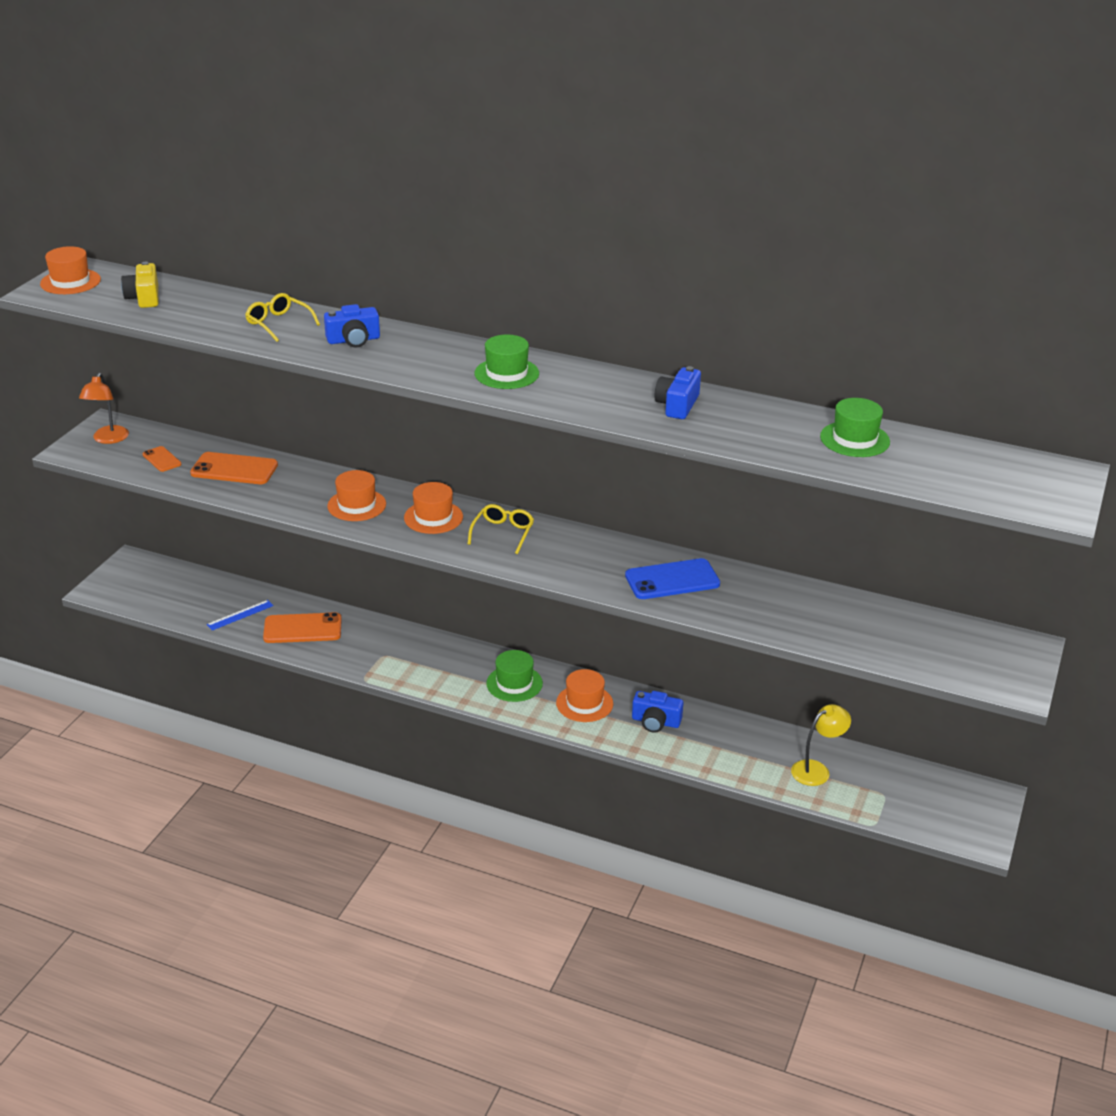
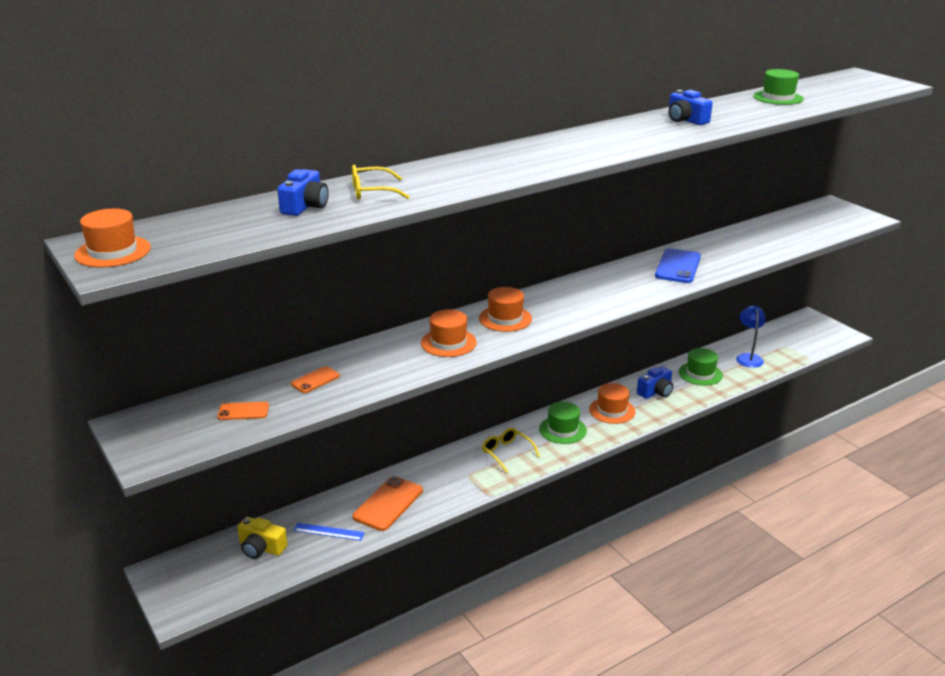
camera: 55 degrees left, 5 degrees down
orange lamp [79,373,129,444] -> none
yellow camera [121,262,158,308] -> yellow camera moved to [237,517,288,559]
orange phone [190,452,278,484] -> orange phone [291,366,340,393], size x0.55
blue ruler [207,600,274,631] -> blue ruler turned 75 degrees counterclockwise [293,523,365,541]
blue camera [324,304,380,347] -> blue camera moved to [277,169,329,216]
yellow glasses [468,504,534,554] -> yellow glasses moved to [482,428,540,473]
green hat [475,335,539,389] -> green hat moved to [679,348,723,386]
yellow lamp [791,704,851,786] -> blue lamp [736,306,766,368]

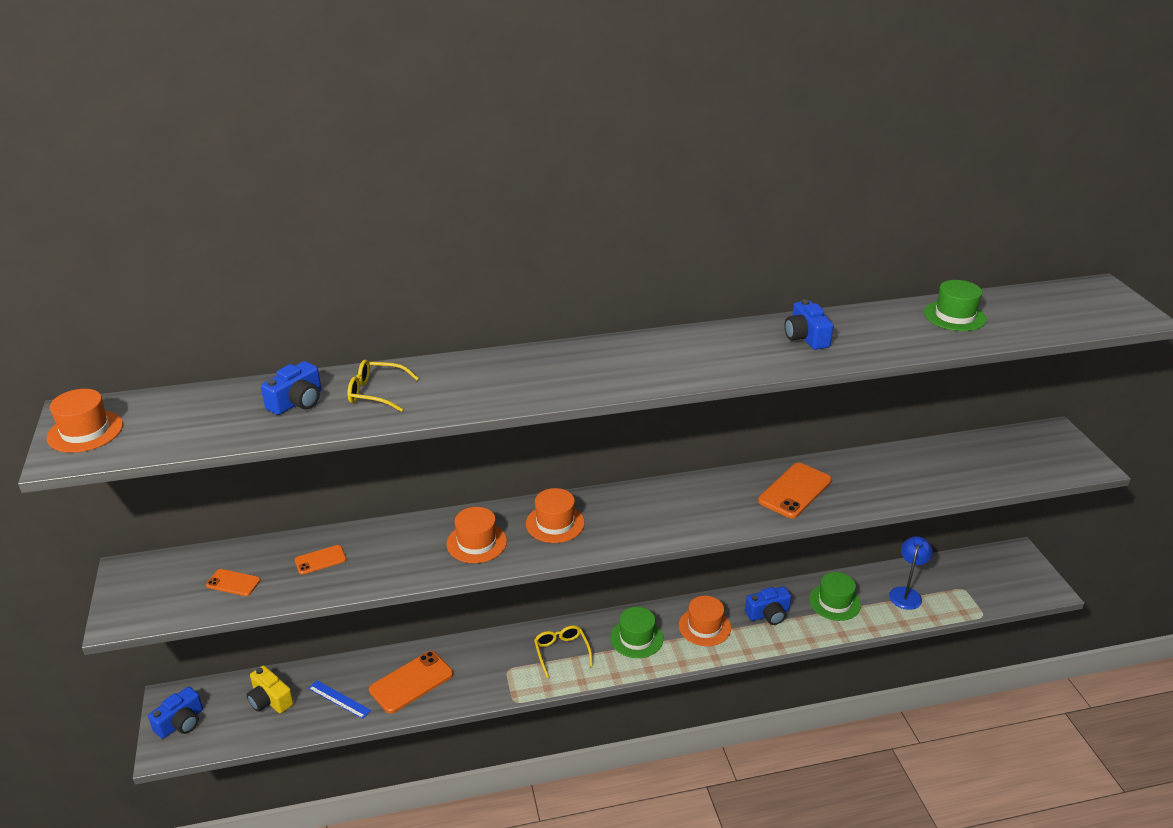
camera: 20 degrees right, 5 degrees up
blue phone [655,248,701,283] -> orange phone [758,463,832,518]
none -> blue camera [148,687,203,739]

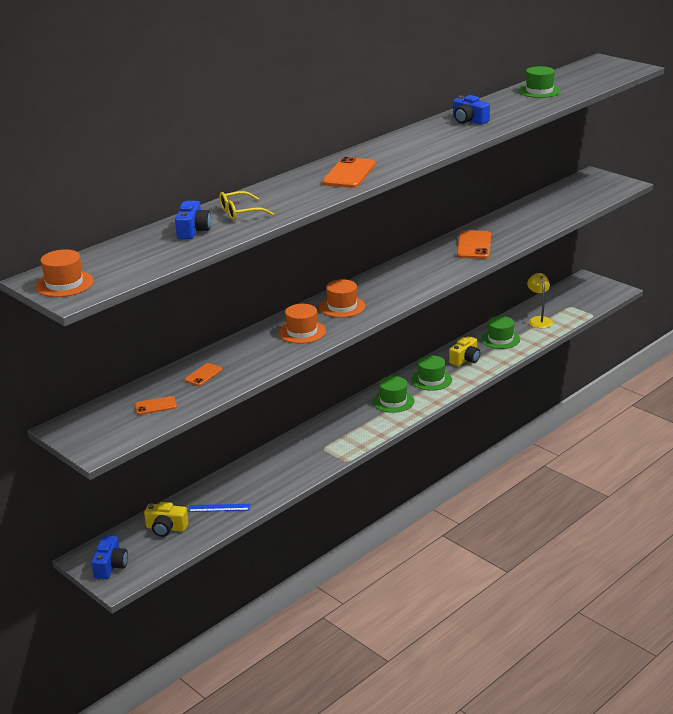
camera: 30 degrees left, 5 degrees down
orange phone [369,651,453,714] -> orange phone moved to [322,157,376,188]
yellow glasses [534,625,593,678] -> none
orange hat [679,596,731,646] -> green hat [411,355,452,391]
blue camera [745,586,791,625] -> yellow camera [449,336,480,366]
blue lamp [889,536,933,610] -> yellow lamp [527,273,553,328]

